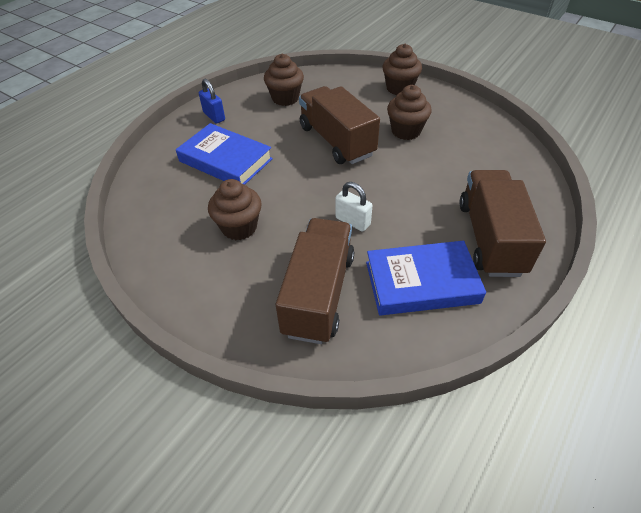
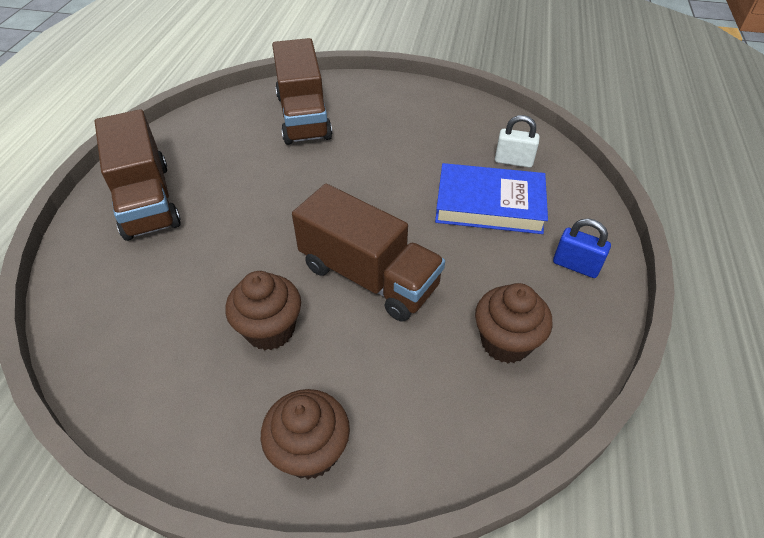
camera: 155 degrees right, 0 degrees up
brown cupcake [208,179,262,240] -> none
white padlock [335,182,372,232] -> white padlock moved to [495,115,540,168]
blue book [366,241,486,315] -> none

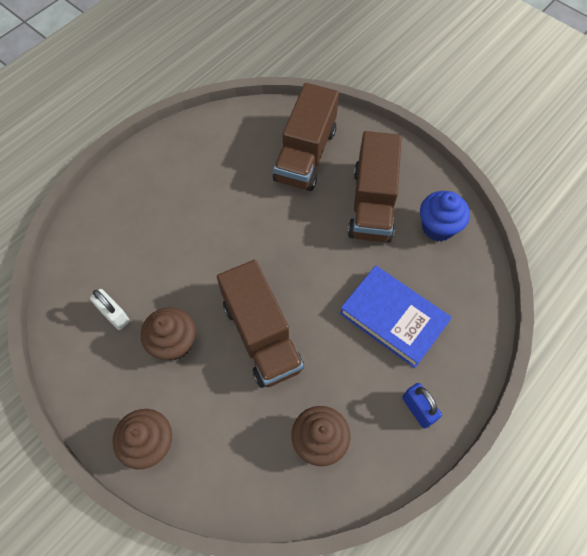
camera: 30 degrees right, 15 degrees up
brown truck [95,109,181,241] -> brown truck moved to [348,131,402,243]
white padlock [495,115,540,168] -> white padlock moved to [90,289,130,330]
none -> blue cupcake [420,191,470,242]

